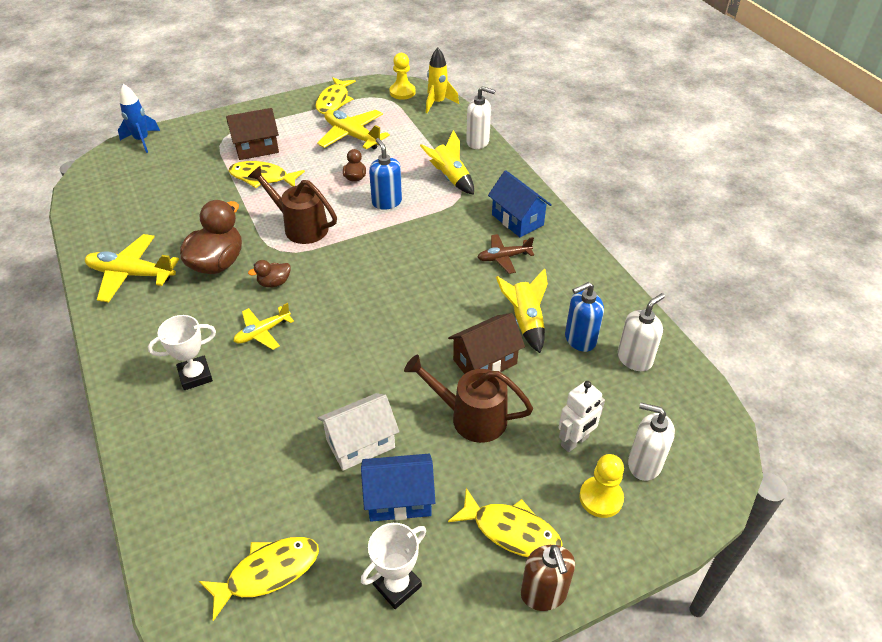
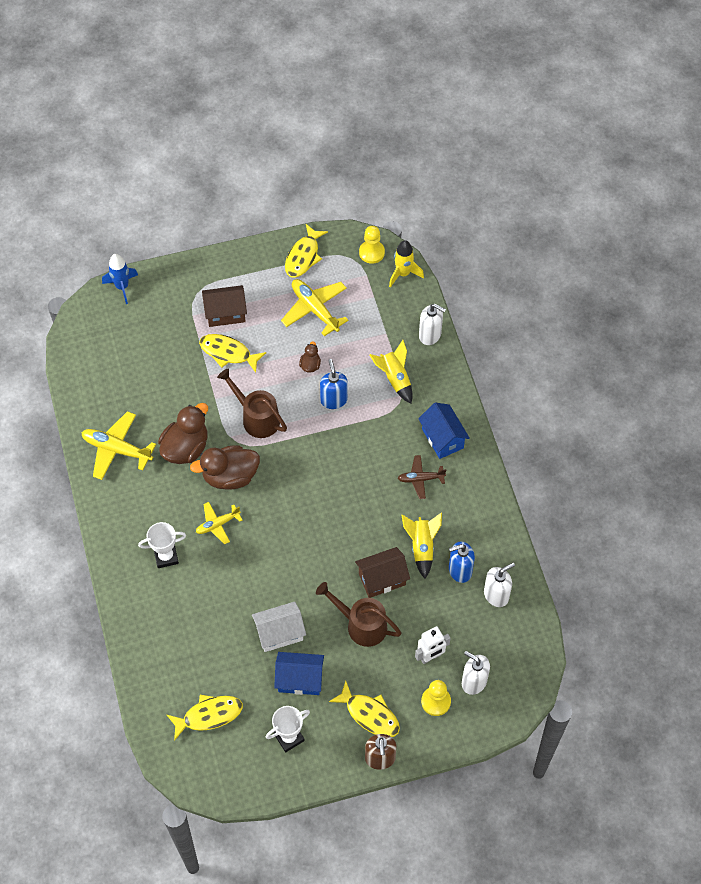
camera: 10 degrees right, 15 degrees up
brown duck [248,260,291,288] -> brown duck [190,445,260,489], size x2.06

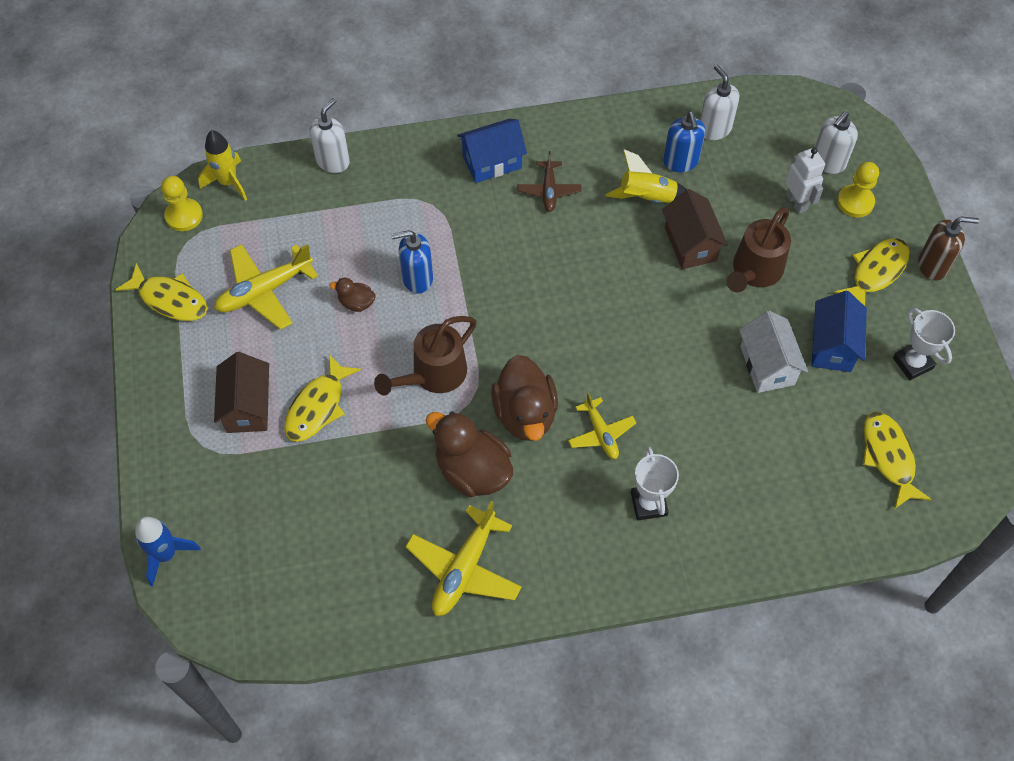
camera: 85 degrees left, 0 degrees up
yellow rocket [370,340,413,404] -> none

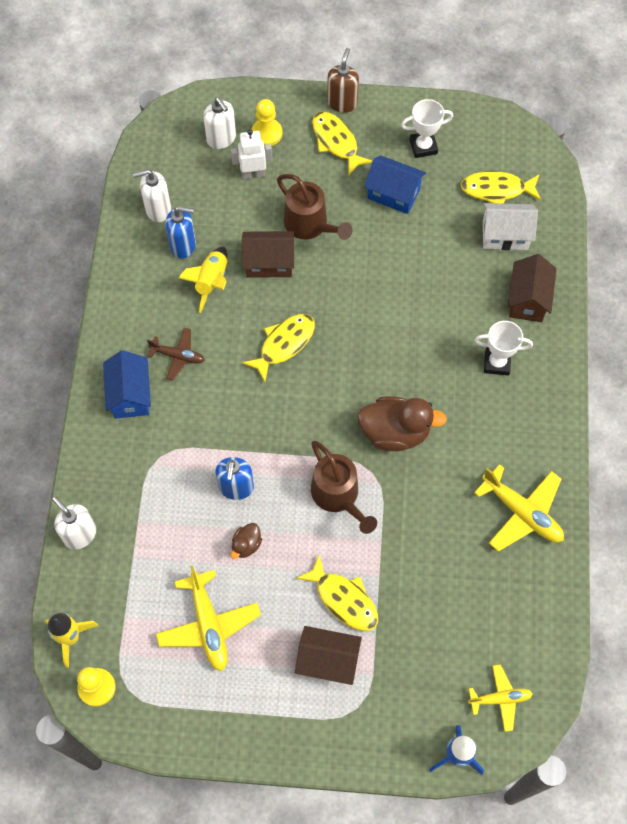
camera: 75 degrees left, 5 degrees up
yellow fish [115,263,208,321] -> yellow fish moved to [242,314,315,382]
brown duck [426,411,513,497] -> none
yellow plane [568,393,636,459] -> yellow plane moved to [468,664,533,732]
white house [739,311,808,393] -> white house moved to [483,203,538,250]
none -> brown house [508,254,557,322]

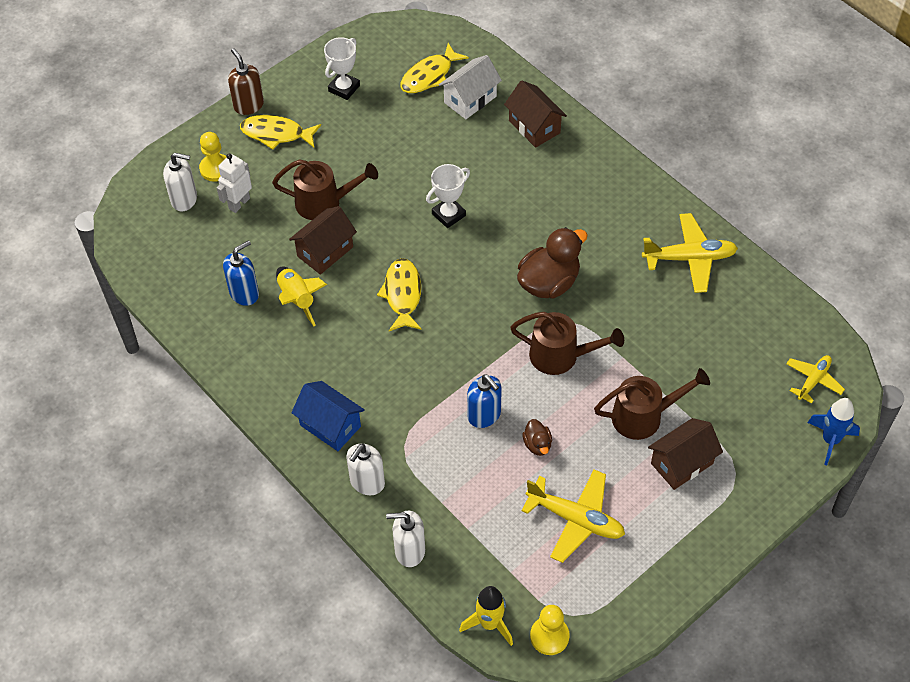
camera: 45 degrees left, 10 degrees down
white soap dispenser [133,169,171,222] -> white soap dispenser moved to [346,443,385,495]
brown plane [147,328,205,381] -> none
yellow fish [296,554,378,631] -> brown watering can [594,368,710,440]
blue house [364,156,426,214] -> none
white trophy [475,321,533,375] -> white trophy moved to [426,164,470,228]

